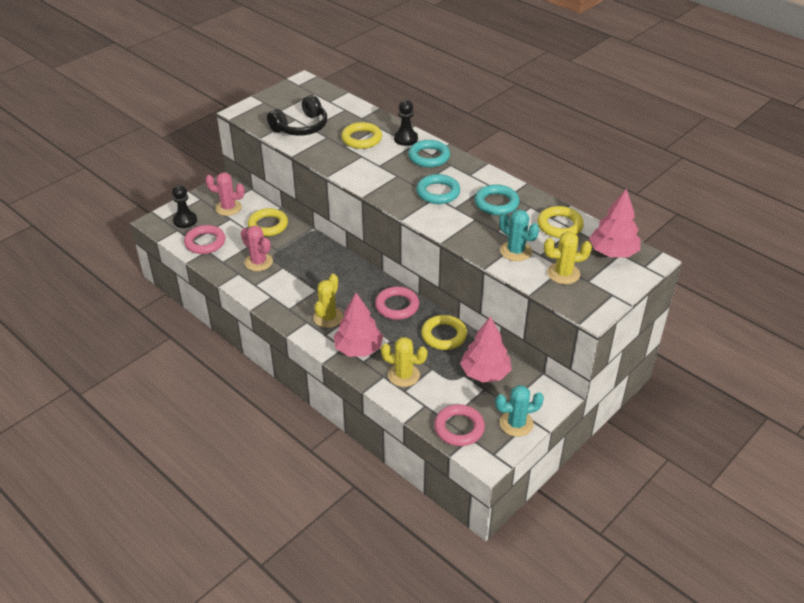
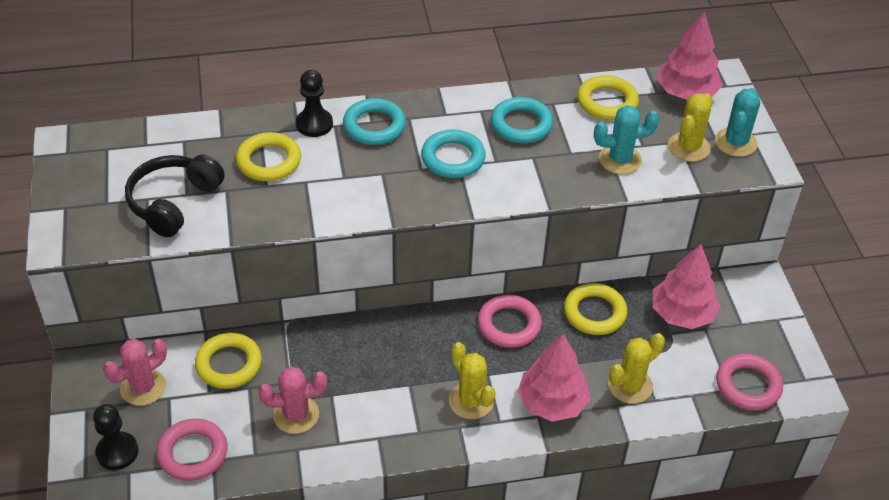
camera: 55 degrees left, 5 degrees up
black headphones [267,95,327,136] -> black headphones turned 150 degrees counterclockwise [125,154,225,237]
turquoise cactus [495,385,544,437] -> turquoise cactus moved to [715,88,760,157]

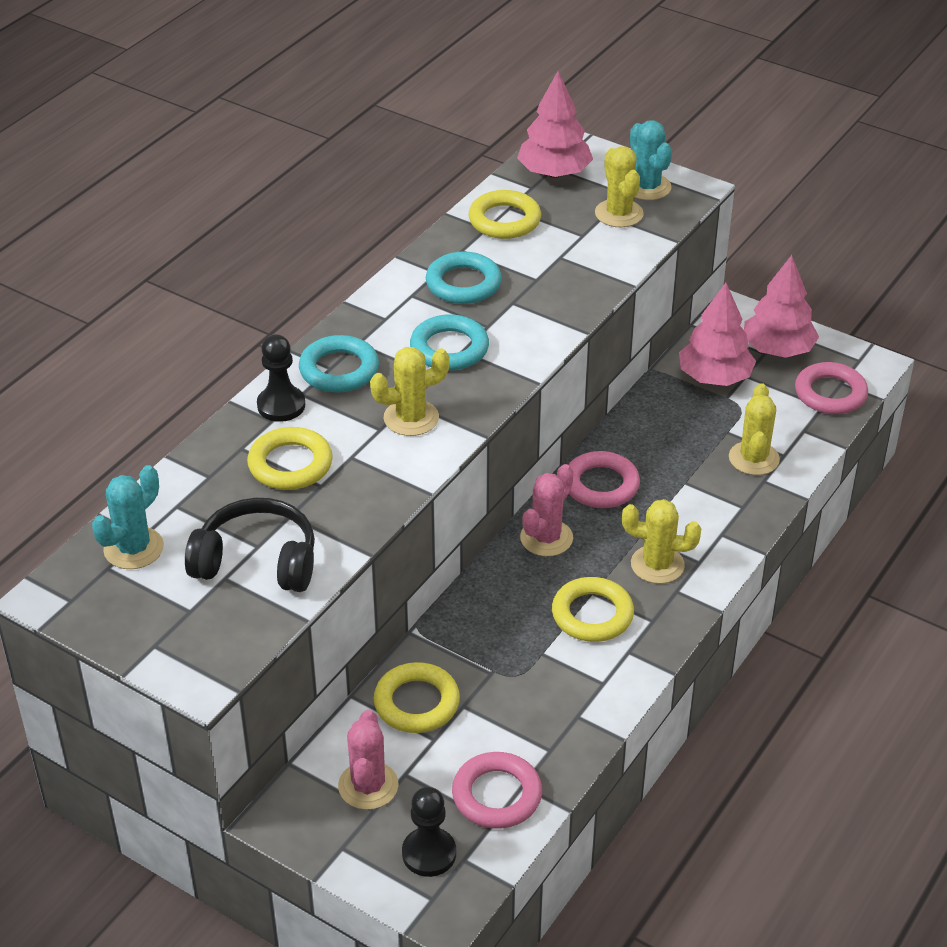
camera: 45 degrees left, 5 degrees down
black headphones [125,154,225,237] -> black headphones turned 120 degrees clockwise [185,498,315,592]
pink cactus [258,367,327,434] -> pink cactus moved to [520,464,574,556]
pink tree [517,334,590,422] -> pink tree moved to [744,255,819,358]
yellow ring [564,283,627,335] -> yellow ring moved to [552,577,634,642]
turquoise cactus [594,105,659,174] -> turquoise cactus moved to [92,465,164,569]
none -> yellow cactus [370,347,449,436]

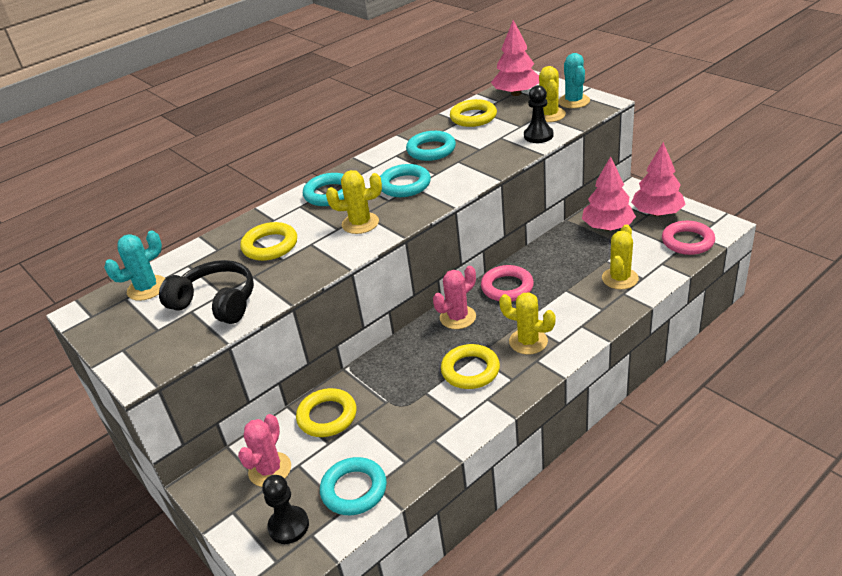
camera: 20 degrees right, 5 degrees down
black pawn [257,334,305,422] -> black pawn moved to [524,85,553,143]
pink ring [452,752,542,829] -> turquoise ring [320,457,387,515]

